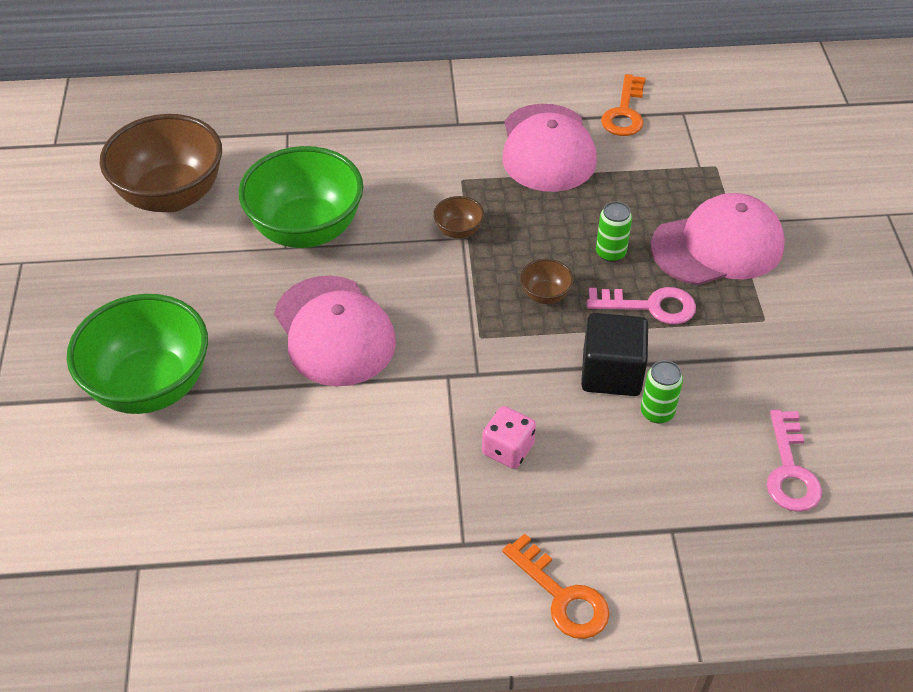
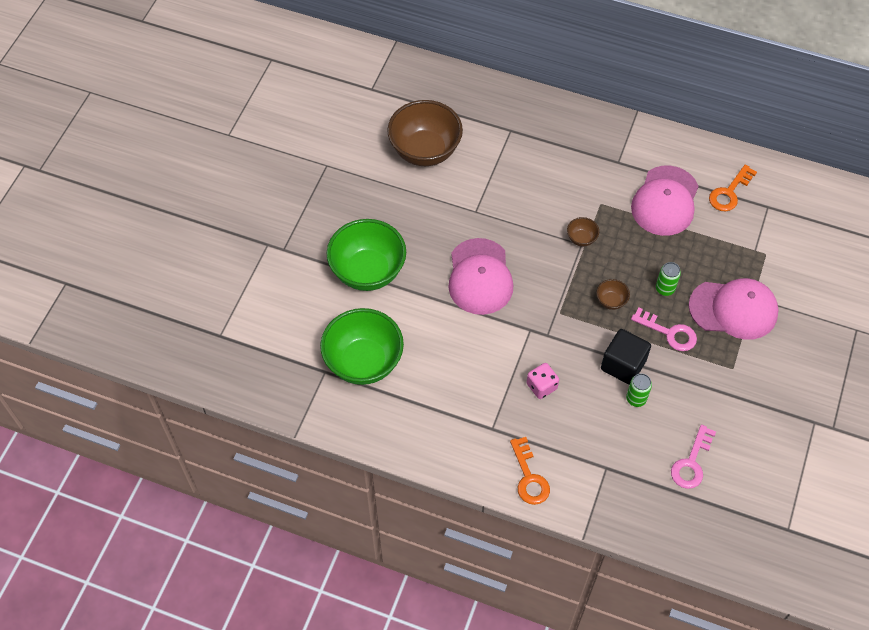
camera: 25 degrees right, 10 degrees up
green bowl [238,146,363,248] -> green bowl moved to [320,308,404,385]

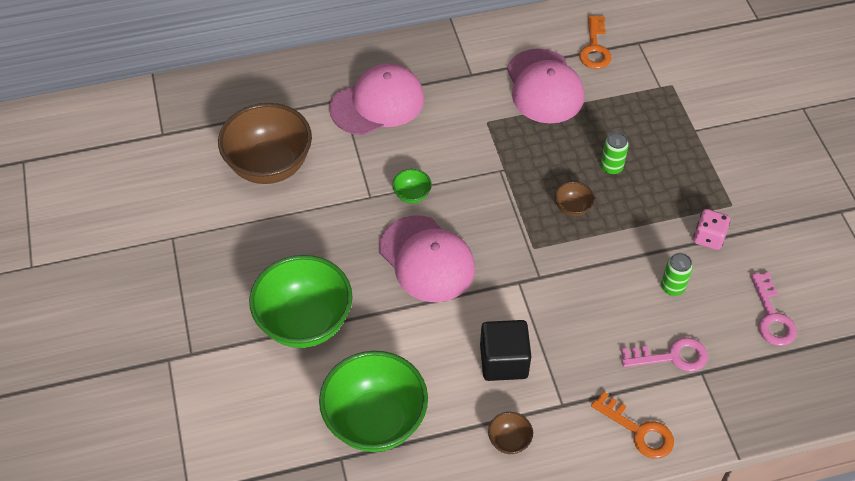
camera: 35 degrees left, 5 degrees down
pink dice [526,363,559,399] -> pink dice moved to [694,209,730,250]
brown bowl [567,217,599,247] -> brown bowl moved to [488,412,533,454]
black cube [601,329,651,385] -> black cube moved to [480,320,532,381]
pink key [631,307,697,351] -> pink key moved to [621,337,708,372]
pink cap [689,278,779,340] -> pink cap moved to [329,63,425,135]
none -> green bowl [392,169,432,203]

